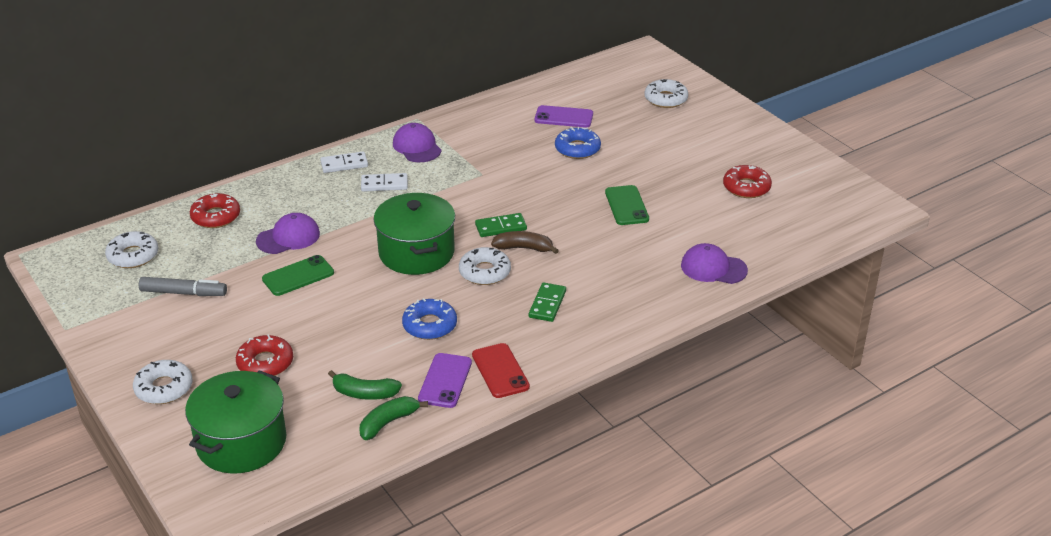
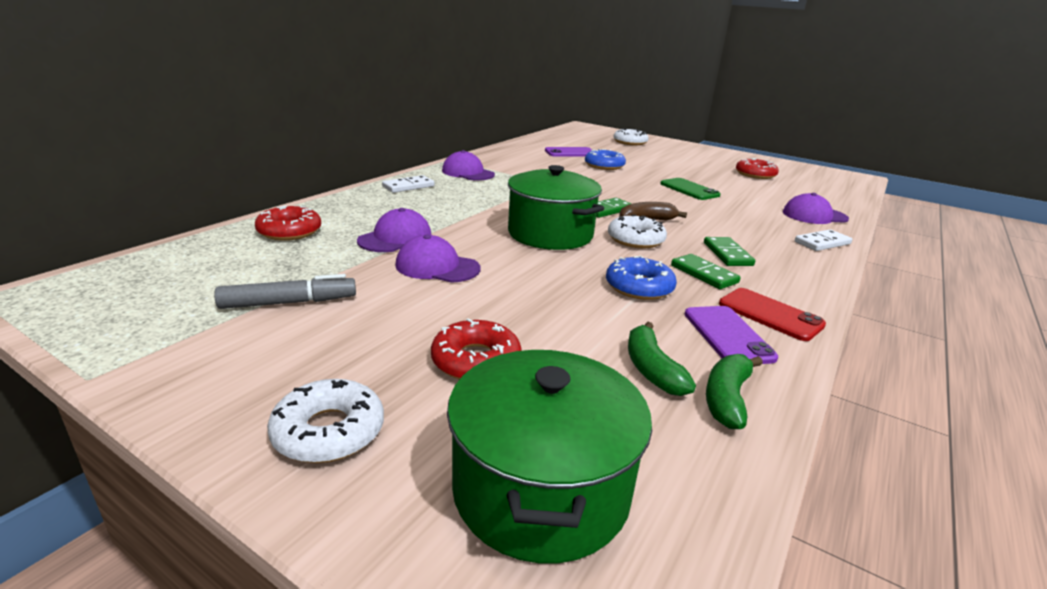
camera: 25 degrees left, 10 degrees down
white donut [105,231,158,268] -> none
green phone [262,255,334,296] -> purple cap [395,235,480,283]
green banana [328,370,402,400] -> green banana turned 90 degrees clockwise [628,322,696,396]
white domino [361,173,408,192] -> white domino moved to [795,229,852,251]
none -> green domino [671,254,741,289]

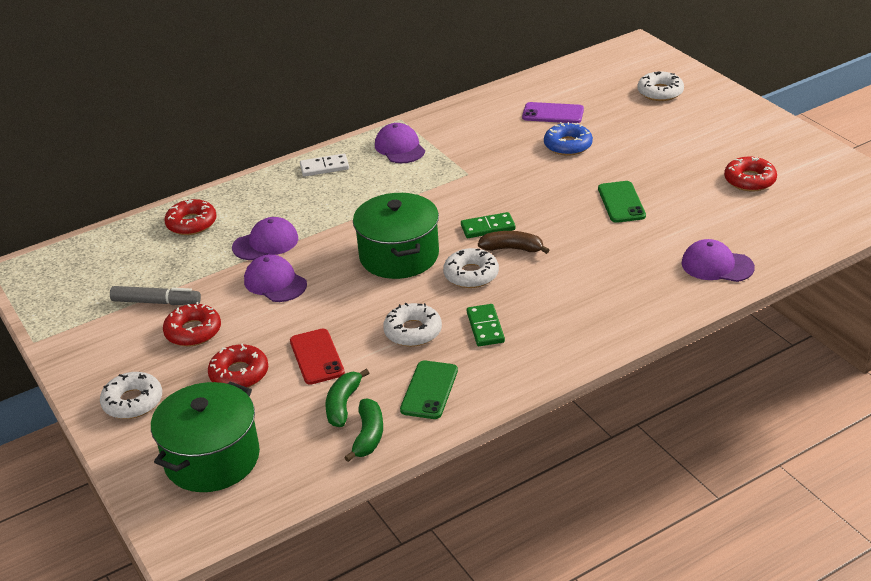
camera: 30 degrees right, 10 degrees up
blue donut [606,256,677,300] -> white donut [383,303,442,347]
purple phone [685,306,778,364] -> green phone [400,360,458,419]
green domino [704,237,755,266] -> none
green banana [706,354,763,429] -> green banana turned 135 degrees clockwise [344,398,383,462]
red phone [719,288,826,341] -> red phone moved to [290,329,345,385]
white domino [795,229,852,251] -> none
none -> red donut [163,302,221,346]

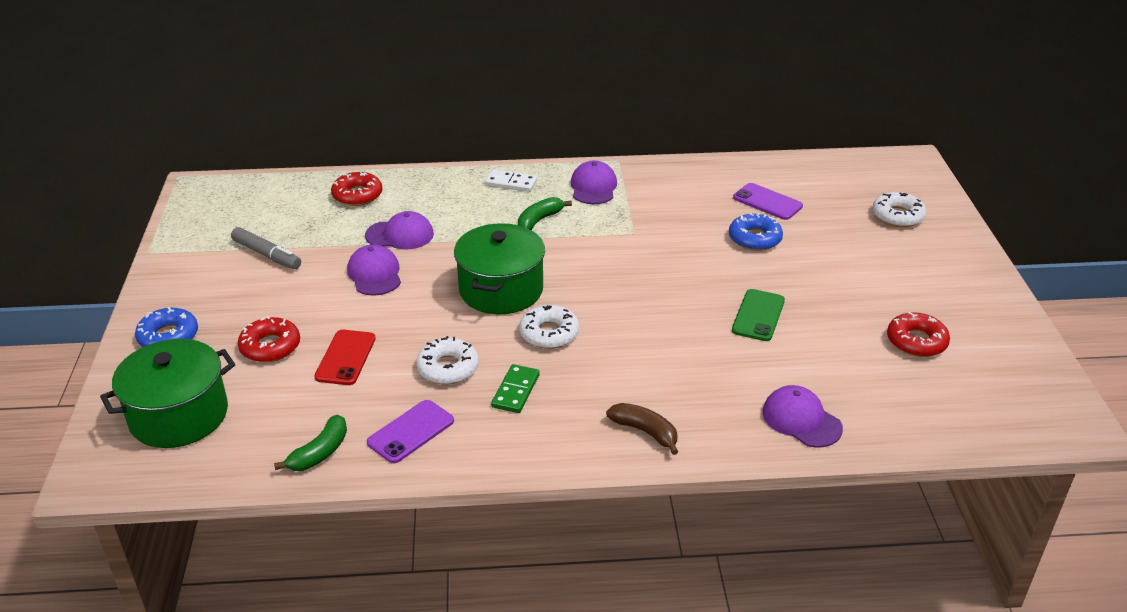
camera: 25 degrees right, 0 degrees up
white donut [100,372,162,419] -> blue donut [135,307,198,347]
red donut [163,302,221,346] -> none
green banana [325,369,369,427] -> green banana moved to [518,197,572,230]
green phone [400,360,458,419] -> purple phone [367,400,454,463]
green domino [461,212,516,238] -> none
brown banana [478,231,549,254] -> brown banana moved to [606,403,678,455]

